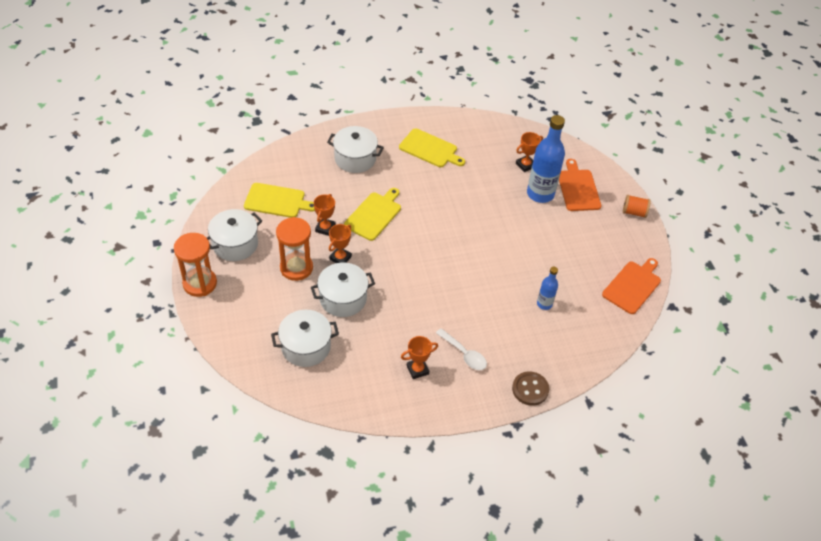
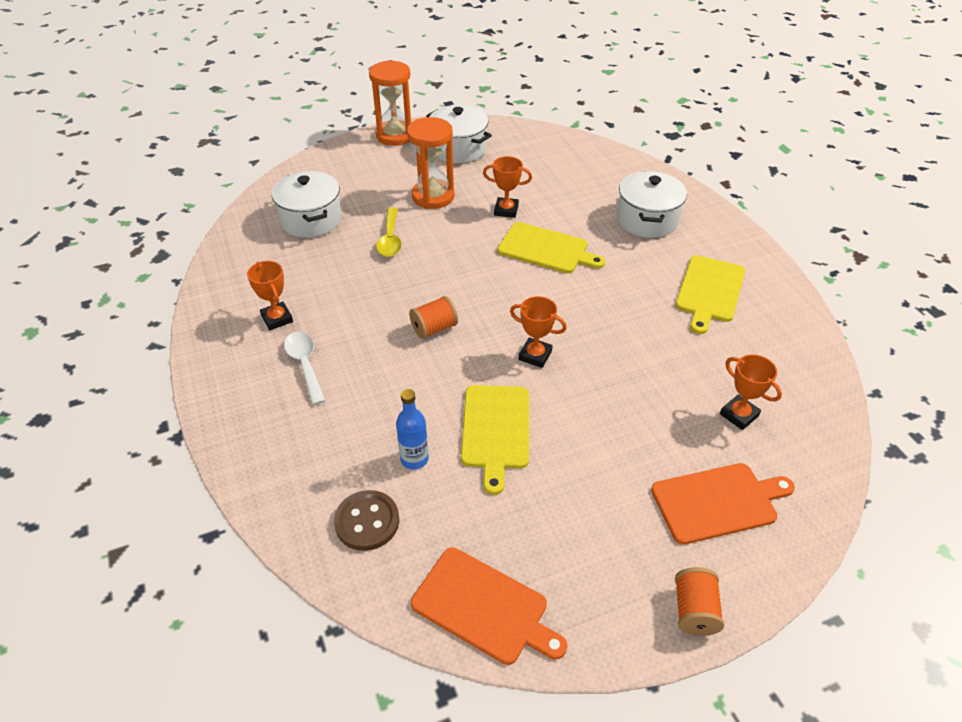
camera: 85 degrees right, 5 degrees down
yellow cutting board [244,183,315,218] -> yellow cutting board moved to [461,385,529,495]
white pot [311,263,375,317] -> yellow spoon [376,207,402,257]
orange trophy [329,224,352,263] -> orange trophy moved to [510,296,567,368]
white spoon [436,328,487,370] -> white spoon turned 120 degrees clockwise [284,331,326,405]
brown button [512,371,549,406] -> brown button moved to [334,490,399,551]
blue bottle [527,115,565,203] -> none
none -> orange spool [409,296,458,339]

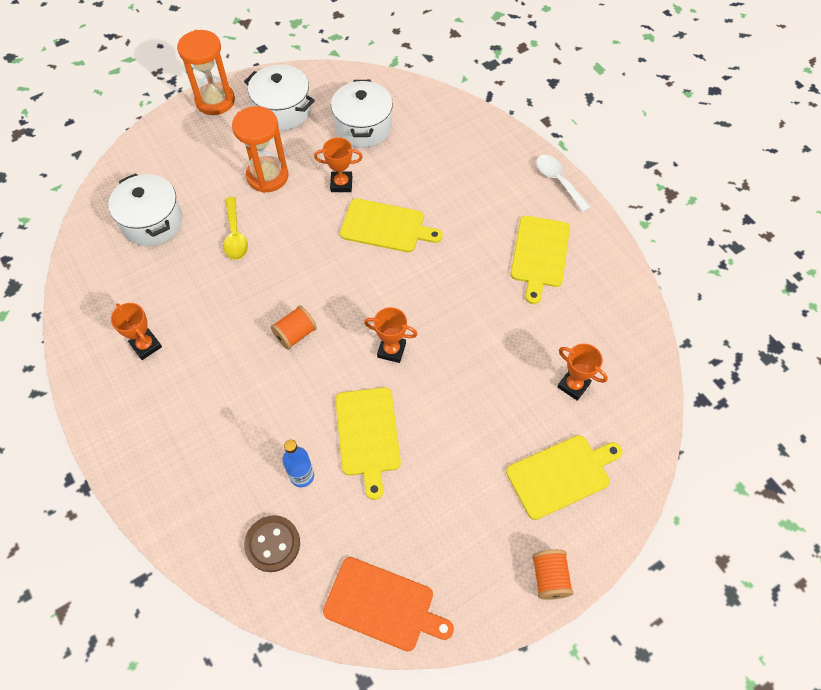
camera: 10 degrees left, 15 degrees up
white spoon [284,331,326,405] -> white spoon moved to [536,155,591,212]
white pot [617,171,687,238] -> white pot moved to [331,80,393,148]
orange cutting board [651,463,795,545] -> yellow cutting board [506,435,622,520]

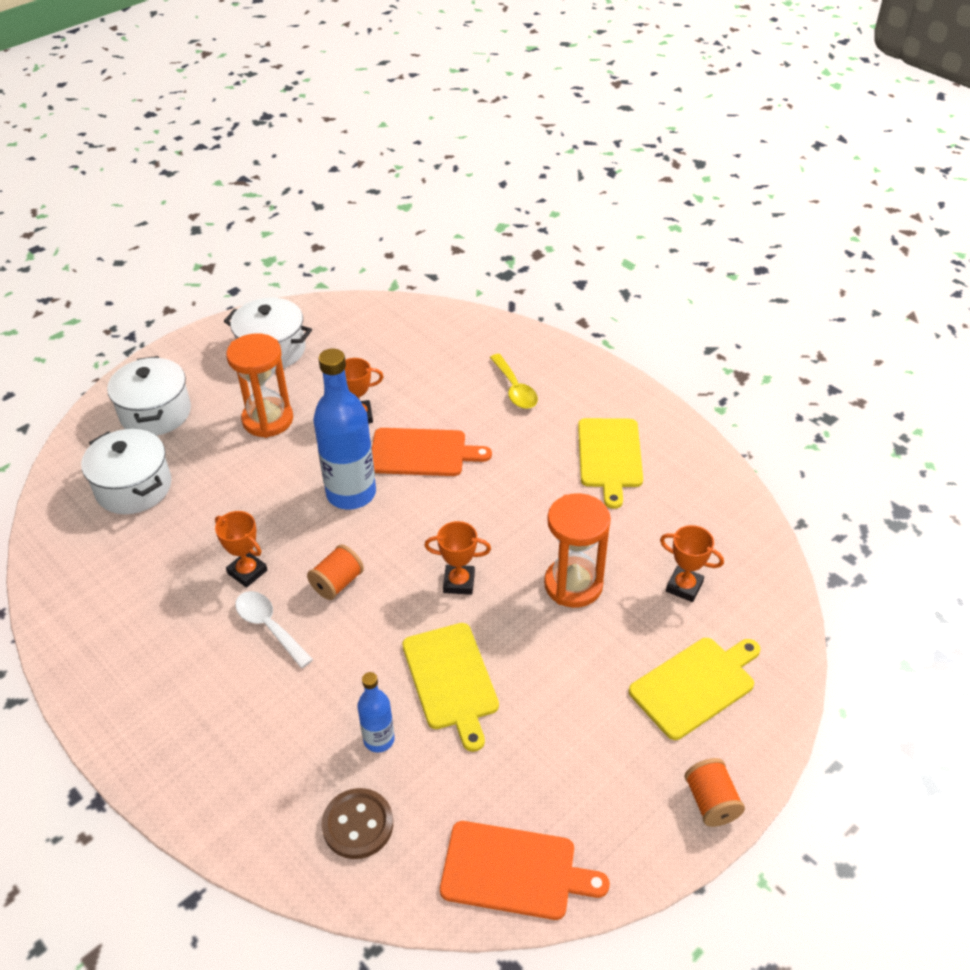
camera: 10 degrees left, 15 degrees down
orange trophy [111,303,162,360] -> orange trophy moved to [215,511,267,588]
orange hourglass [177,30,235,115] -> orange hourglass moved to [544,493,611,608]
yellow spoon [224,197,248,260] -> yellow spoon moved to [490,354,538,409]
white pot [331,80,393,148] -> white pot moved to [107,356,191,436]
yellow cutting board [340,199,443,253] -> orange cutting board [372,428,492,476]
white spoon [536,155,591,212] -> white spoon moved to [235,591,313,668]
none -> blue bottle [313,348,376,509]

